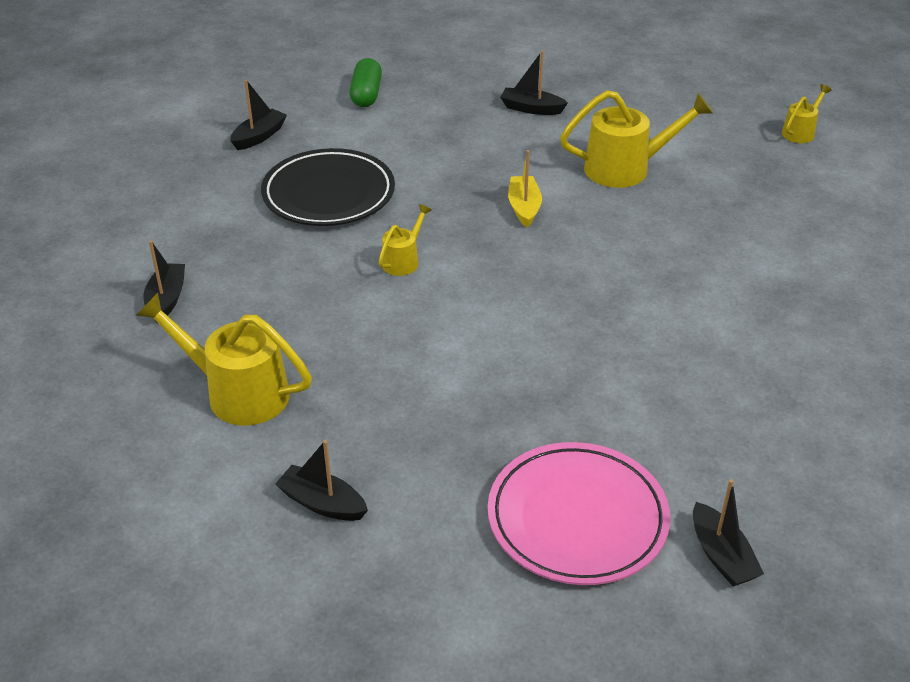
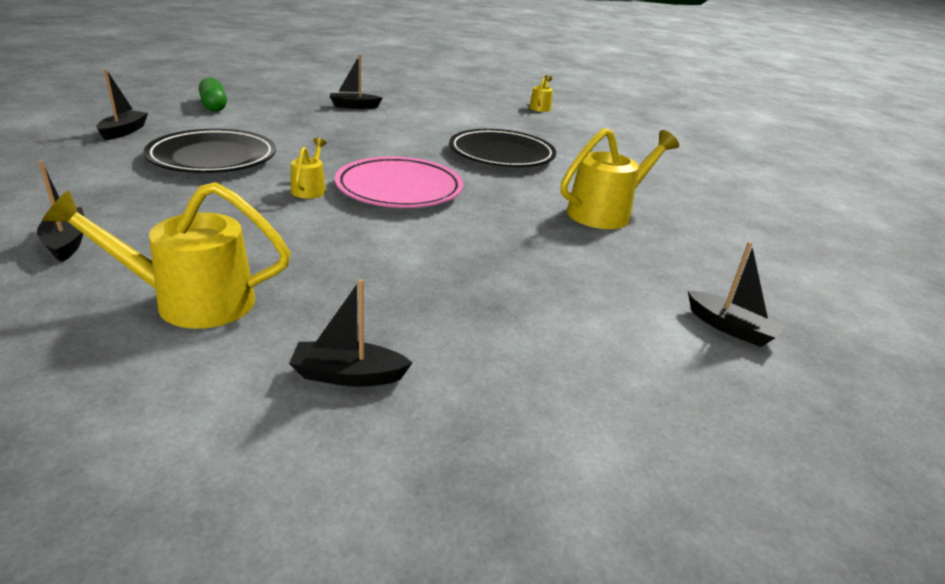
camera: 30 degrees left, 10 degrees down
pink plate [488,442,670,585] -> pink plate moved to [335,156,463,208]
yellow boat [508,150,542,228] -> none
yellow watering can [560,90,713,188] -> yellow watering can moved to [561,128,679,229]
none -> black plate [449,129,556,167]

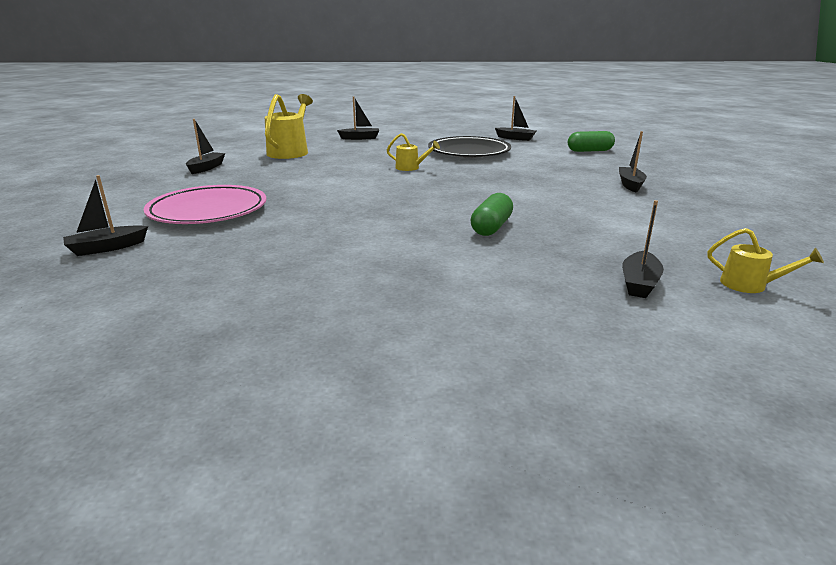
camera: 110 degrees right, 5 degrees down
pink plate [335,156,463,208] -> pink plate moved to [144,185,266,224]
black plate [449,129,556,167] -> green capsule [471,193,513,236]
yellow watering can [561,128,679,229] -> none
none -> black boat [622,200,664,298]

